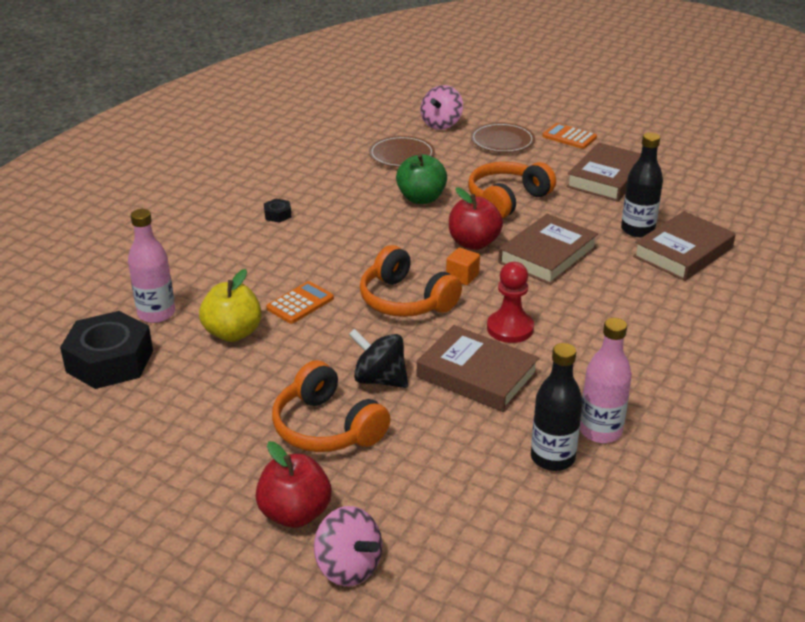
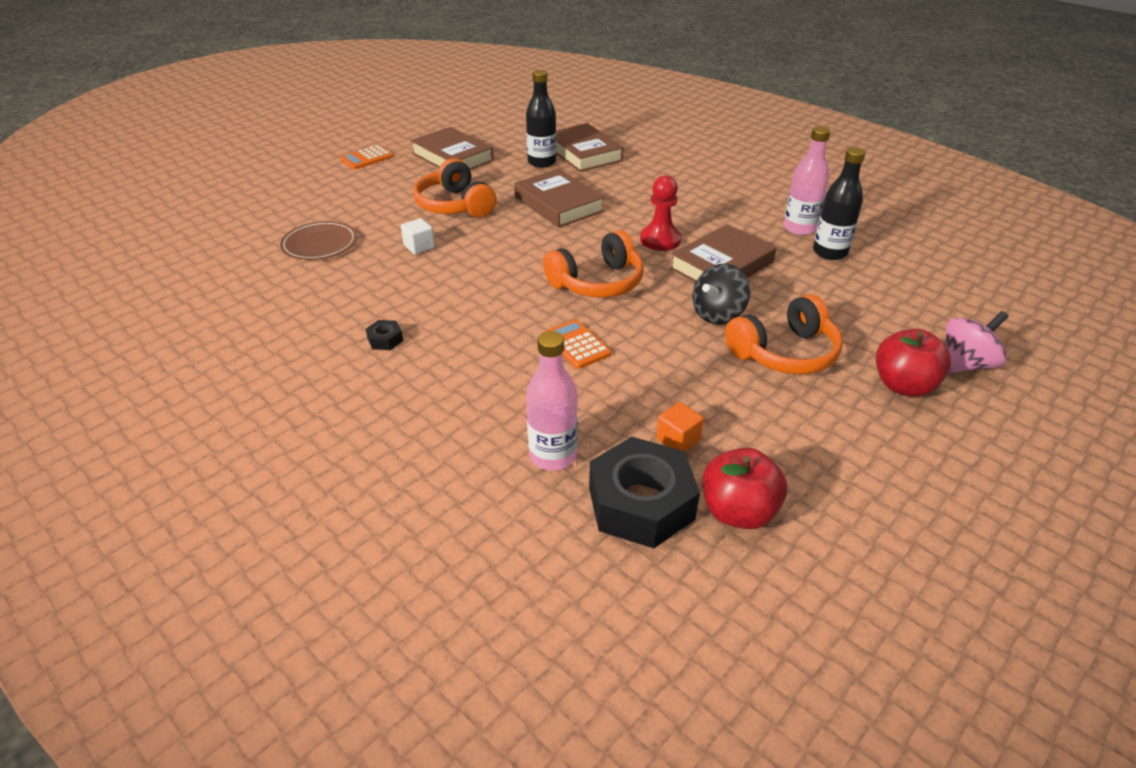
camera: 75 degrees left, 5 degrees up
yellow apple [199,269,262,342] -> none
green apple [396,154,447,204] -> white cube [401,218,435,254]
pink spinning top [420,85,463,130] -> none
orange cube [446,247,480,285] -> orange cube moved to [656,402,704,451]
red apple [449,187,503,250] -> red apple moved to [703,448,787,529]
brown plate [470,122,535,153] -> none

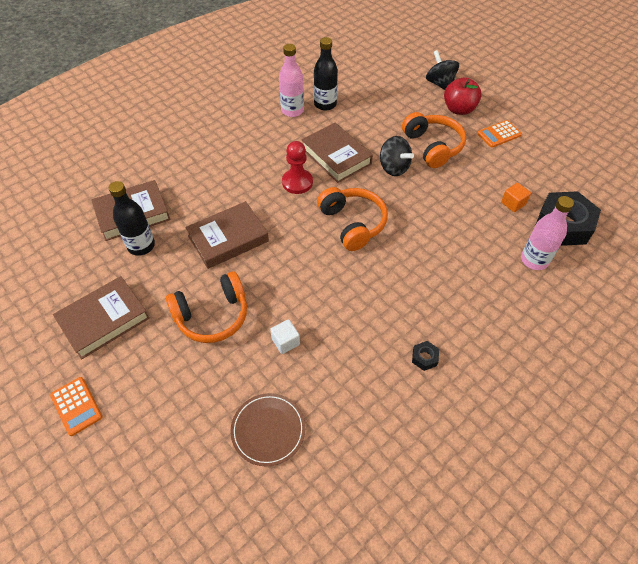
camera: 85 degrees left, 15 degrees up
orange calculator [543,319,611,369] -> orange calculator moved to [477,120,522,148]
red apple [703,448,787,529] -> none
pink spinning top [946,311,1009,374] -> black spinning top [426,50,459,90]

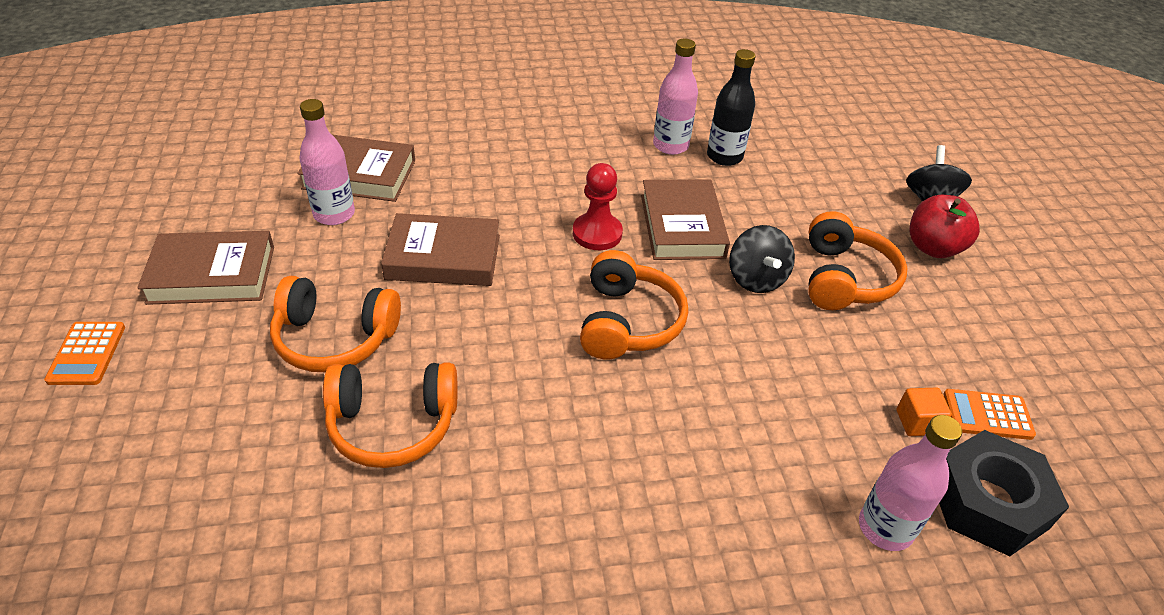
camera: 30 degrees right, 10 degrees down
black bottle [109,181,155,256] -> pink bottle [299,99,355,225]
brown plate [231,393,305,466] -> none
white cube [270,319,300,354] -> orange headphones [323,363,458,468]
black nut [412,341,439,371] -> none
orange calculator [477,120,522,148] -> orange calculator moved to [943,389,1036,440]

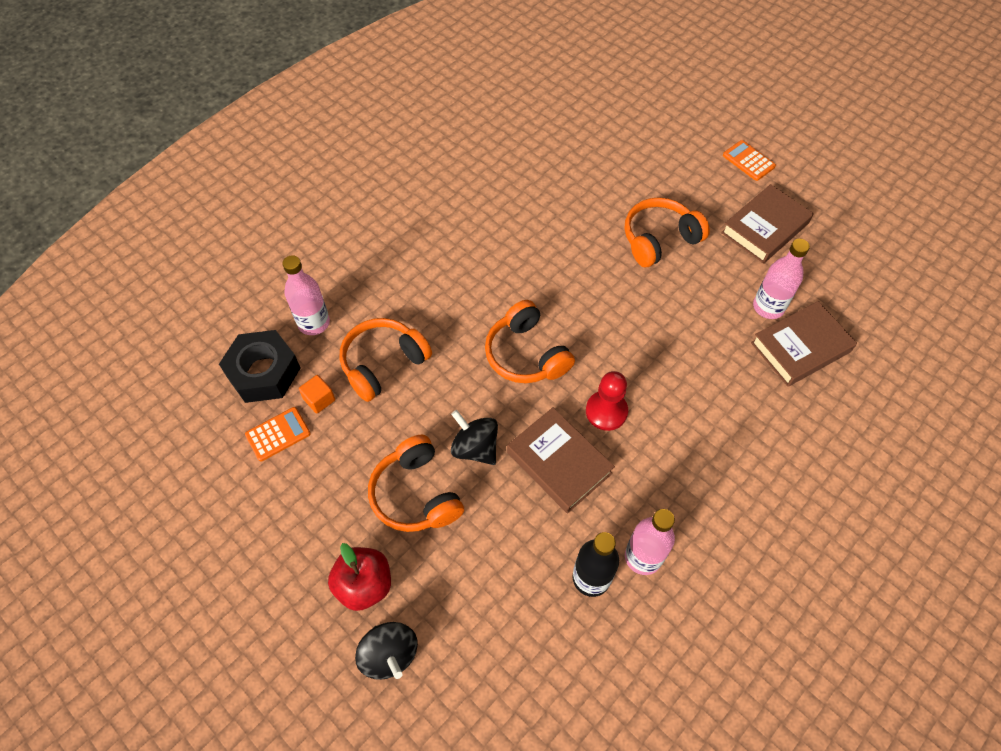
camera: 145 degrees right, 15 degrees up
orange headphones [323,363,458,468] -> orange headphones moved to [339,318,432,402]
brown book [381,213,500,286] -> none

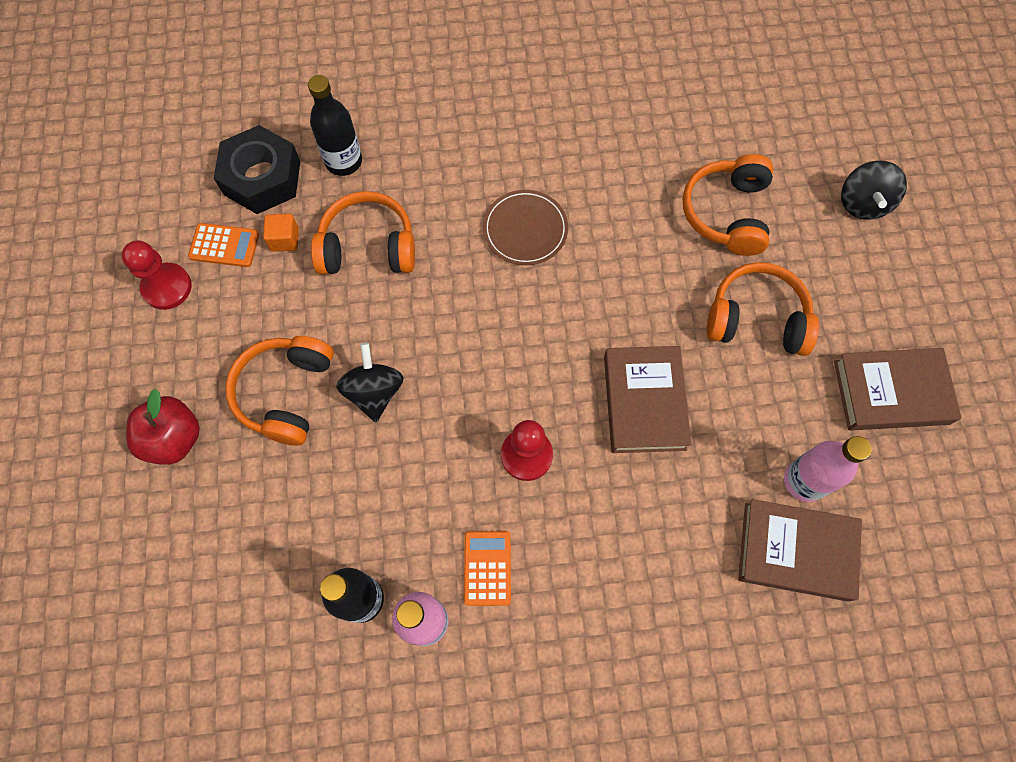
camera: 40 degrees right, 10 degrees up
pink bottle [282,255,330,335] -> black bottle [308,75,362,176]
black spinning top [355,622,418,680] -> black spinning top moved to [841,161,907,220]
orange headphones [485,300,575,383] -> orange headphones moved to [683,154,773,256]
brown book [507,407,615,514] -> brown book moved to [604,346,691,453]
orange calculator [723,140,776,181] -> orange calculator moved to [464,531,511,606]
none -> red pawn [122,240,192,310]
none -> brown plate [483,190,568,265]

